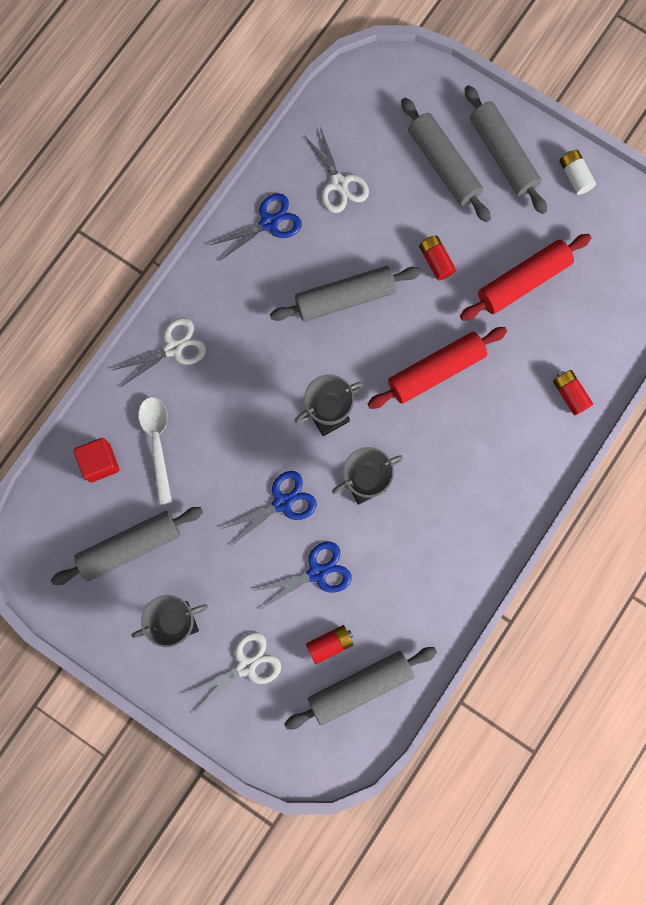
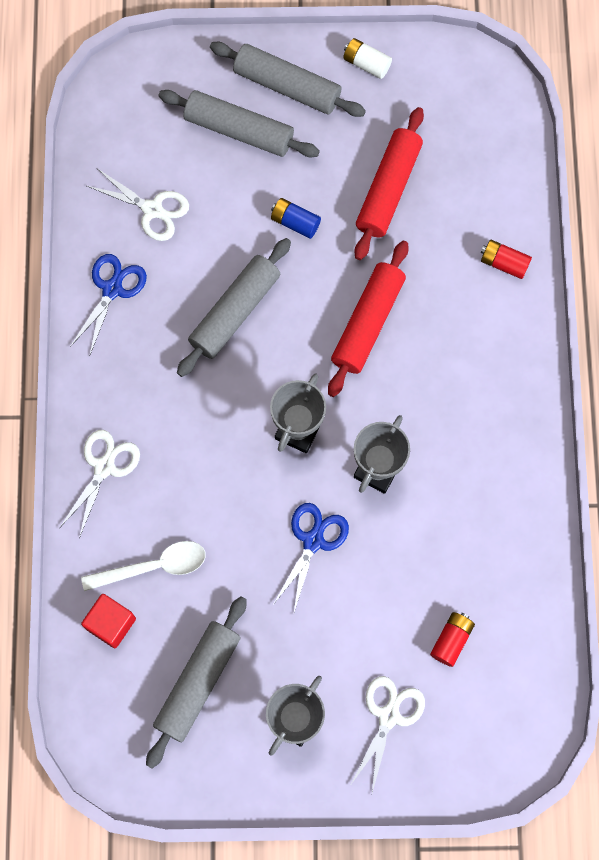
camera: 35 degrees left, 5 degrees down
white spoon [138,397,172,505] -> white spoon turned 120 degrees clockwise [81,541,206,591]
blue scissors [253,542,352,609] -> none
grey rolling pin [284,647,437,729] -> none
red battery [419,235,456,280] -> blue battery [271,198,321,239]

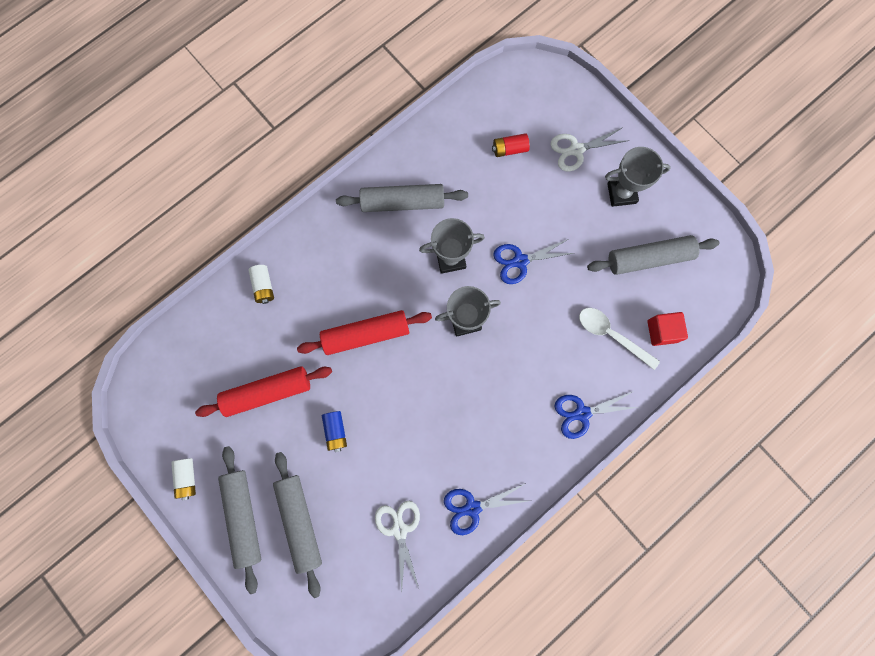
camera: 130 degrees left, 5 degrees up
white scissors [60,430,140,538] -> blue scissors [554,391,639,439]
grey rolling pin [177,238,291,377] -> grey rolling pin moved to [336,184,468,212]
red battery [481,240,532,279] -> white battery [248,265,274,304]

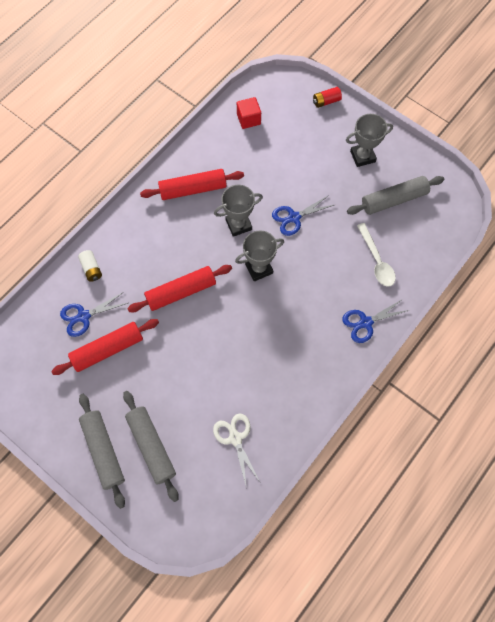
camera: 10 degrees left, 10 degrees down
white battery [171,458,196,500] -> none
blue battery [322,411,347,452] -> none
grey rolling pin [336,184,468,212] -> red rolling pin [140,169,244,200]
blue scissors [444,483,527,535] -> blue scissors moved to [60,292,128,337]
red battery [492,133,530,157] -> red battery moved to [313,87,342,108]
white scissors [550,127,629,171] -> none
white spoon [579,308,660,370] -> white spoon turned 135 degrees counterclockwise [357,223,396,287]
red cube [647,312,688,346] -> red cube moved to [237,97,261,129]

